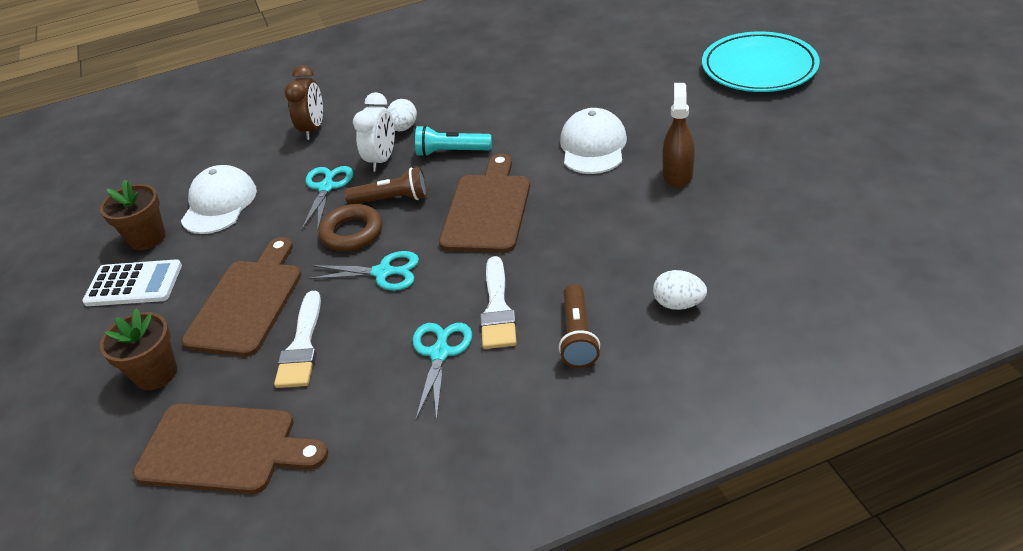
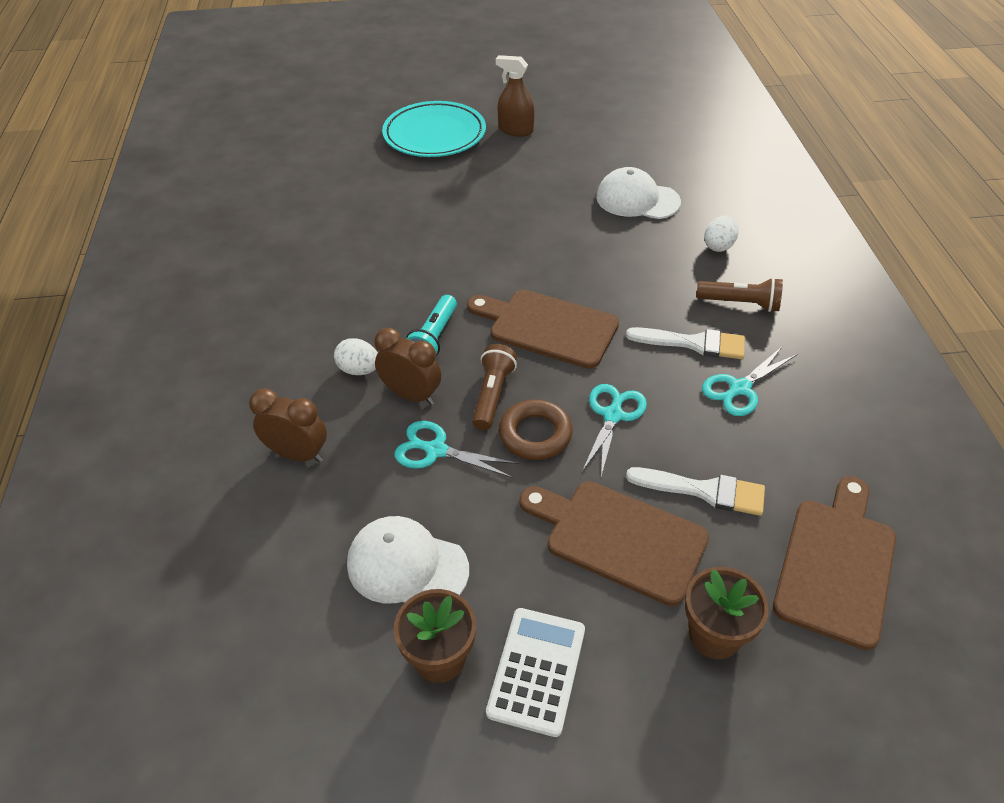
camera: 80 degrees left, 5 degrees up
white clock [353,92,395,172] -> brown clock [374,328,441,405]
turquoise scissors [413,323,472,421] -> turquoise scissors turned 60 degrees counterclockwise [702,346,797,416]
white cap [560,108,627,174] -> white cap moved to [596,167,681,219]
brown spray bottle [662,83,695,188] -> brown spray bottle moved to [496,55,535,137]

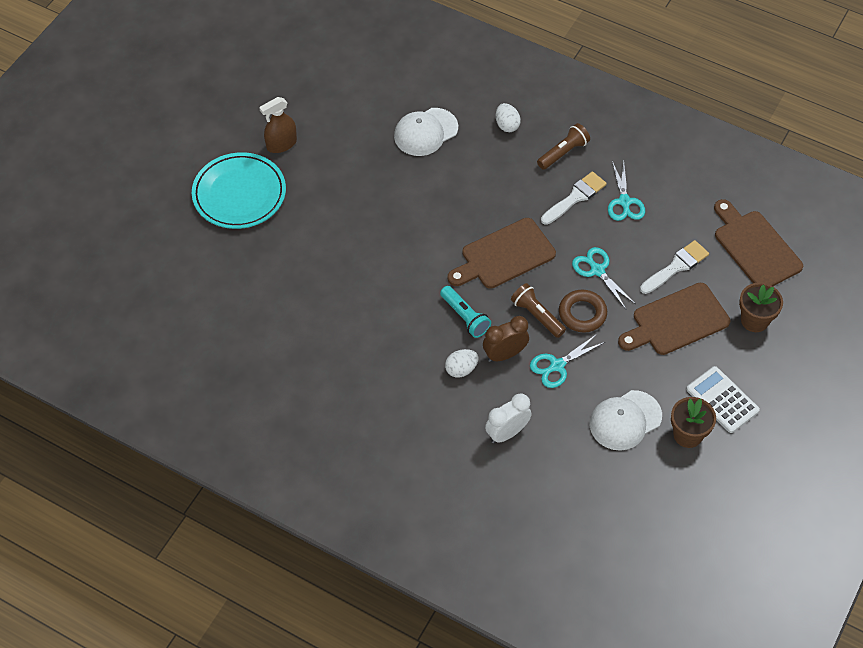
camera: 55 degrees left, 10 degrees up
brown clock [249,388,327,462] -> white clock [485,393,531,443]

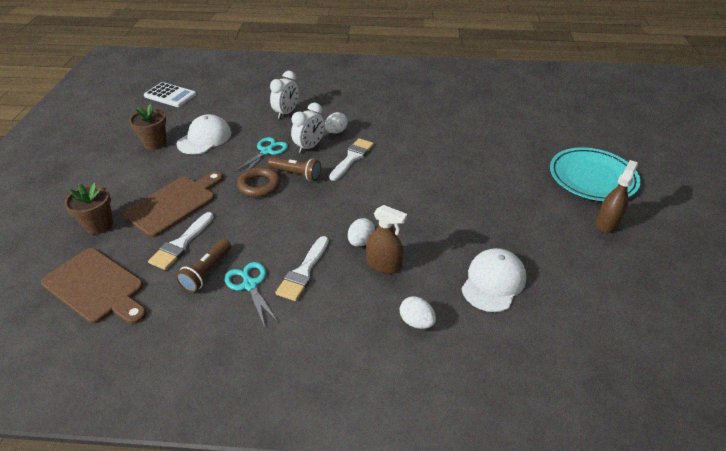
camera: 155 degrees right, 15 degrees down
turquoise flashlight [440,286,491,338] -> white brush [329,138,374,181]
brown cutting board [448,218,556,289] -> none
brown clock [483,316,529,362] -> white clock [291,103,325,153]
brown flashlight [537,123,590,170] -> brown flashlight moved to [176,239,231,293]
turquoise scissors [572,247,635,309] -> none
white calculator [686,366,760,433] -> white calculator moved to [144,82,196,107]
none -> white egg [348,218,375,247]
none -> brown spray bottle [366,205,407,274]

